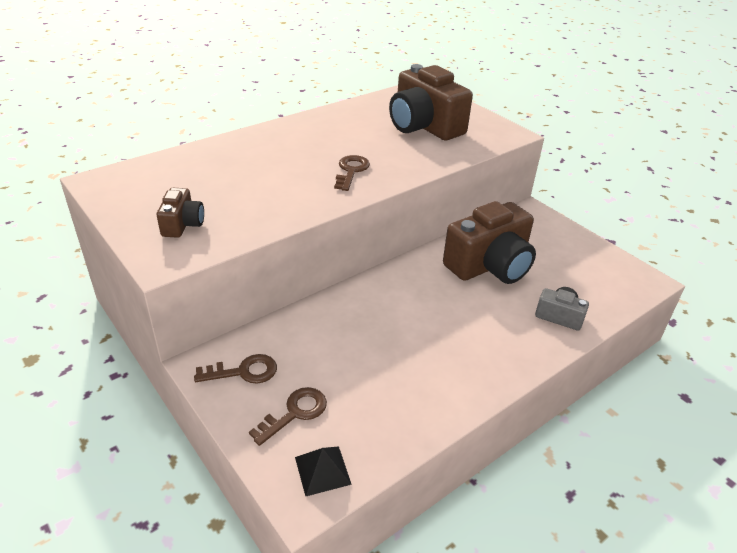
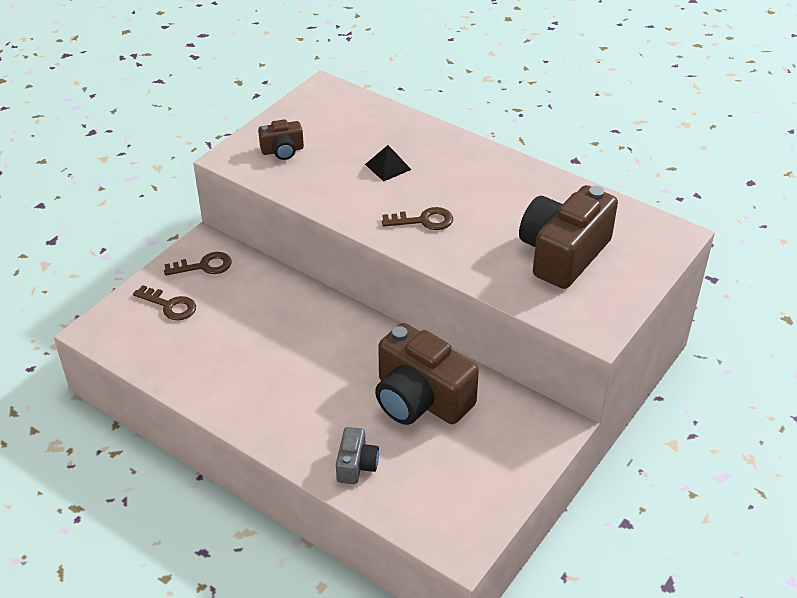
camera: 75 degrees right, 5 degrees up
brown key [194,354,277,384] -> brown key turned 75 degrees counterclockwise [164,252,232,276]
black pyramid [295,446,352,497] -> black pyramid moved to [365,145,412,181]

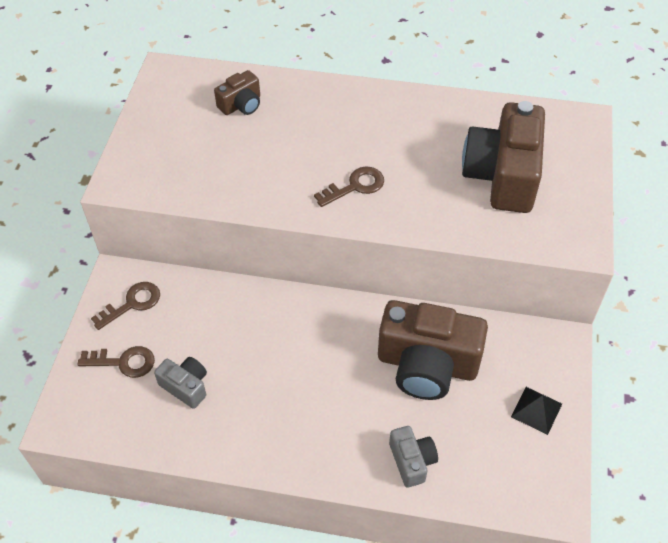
camera: 25 degrees left, 10 degrees up
brown camera [258,119,304,160] -> brown camera moved to [214,70,260,115]
black pyramid [365,145,412,181] -> black pyramid moved to [511,387,562,435]
none -> grey camera [154,357,207,409]

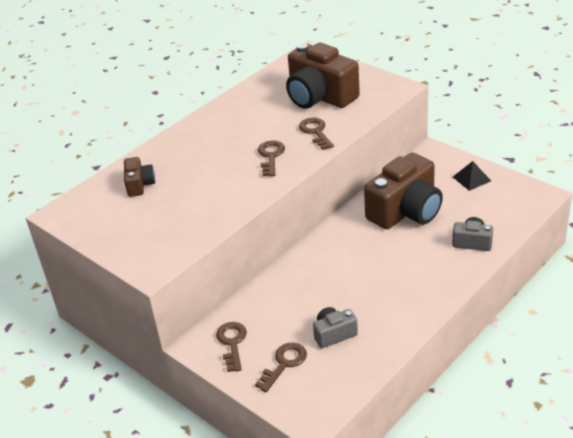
camera: 55 degrees left, 15 degrees down
none -> brown key [299,118,334,150]

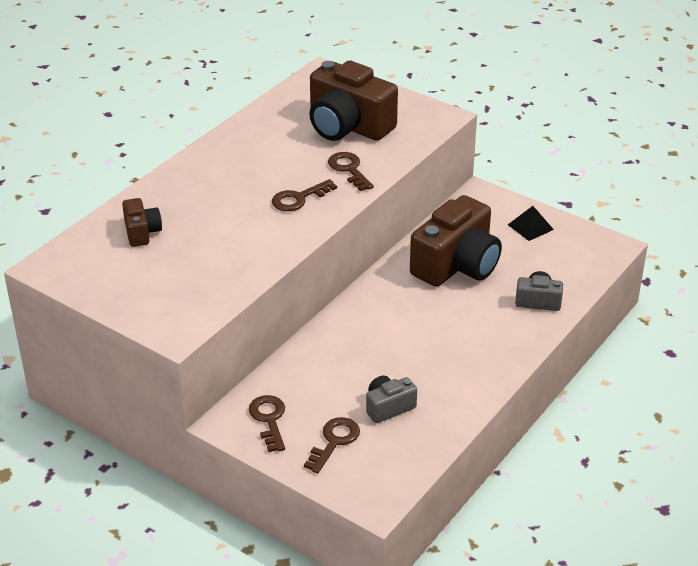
camera: 10 degrees left, 0 degrees up
brown key [258,140,285,176] -> brown key turned 120 degrees counterclockwise [272,179,337,211]

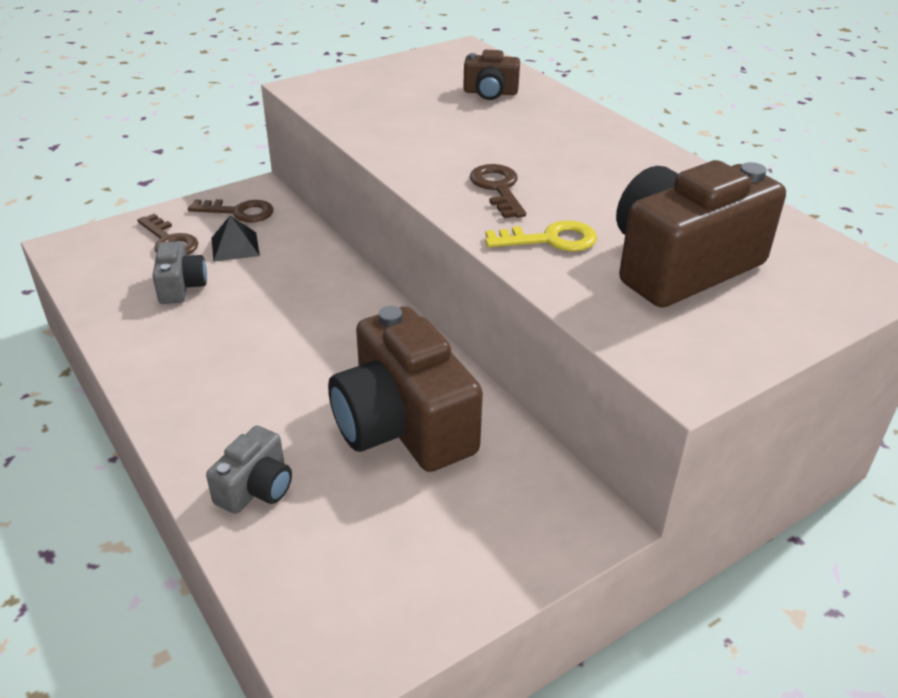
camera: 110 degrees right, 0 degrees up
brown key [328,152,374,191] -> yellow key [485,220,597,251]
black pyramid [508,206,554,241] -> black pyramid moved to [211,215,260,262]

